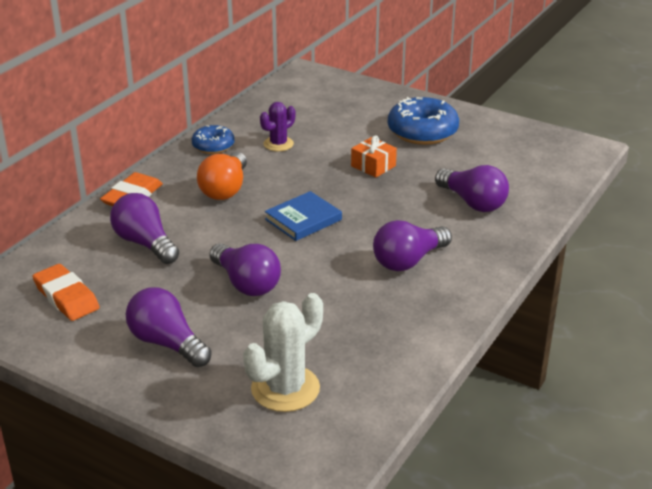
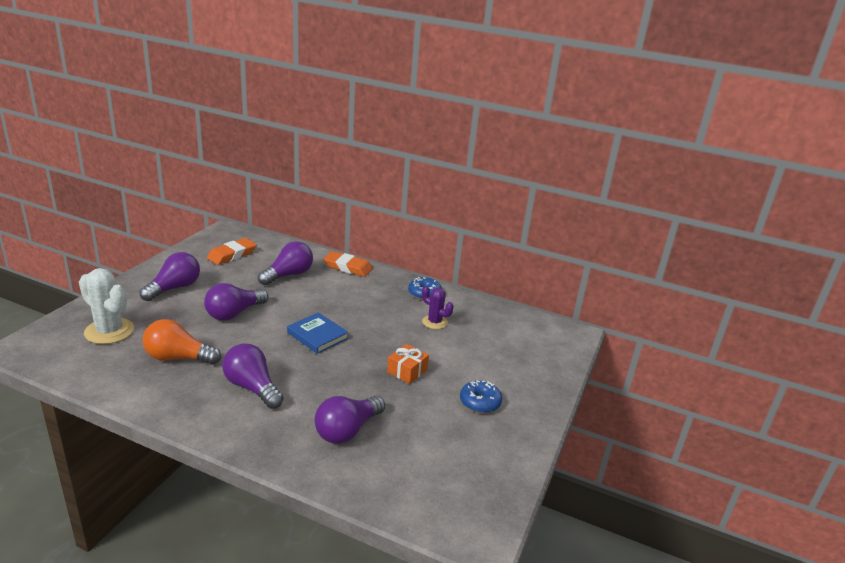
camera: 80 degrees right, 5 degrees down
orange light bulb [197,152,247,200] -> orange light bulb moved to [143,319,221,365]
blue donut [388,97,459,145] -> blue donut [460,380,502,413], size x0.59

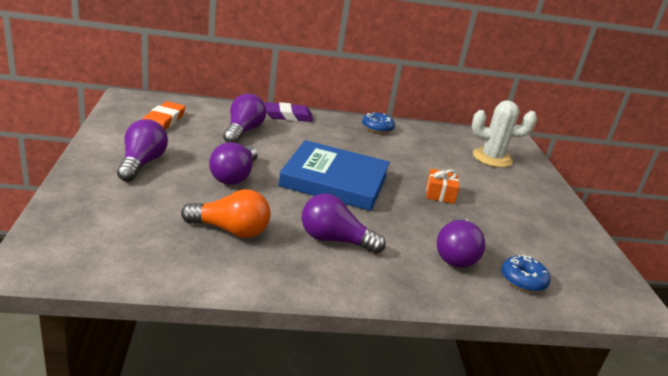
camera: 30 degrees left, 0 degrees up
white cactus [79,268,134,344] -> white cactus moved to [472,100,537,168]
orange light bulb [143,319,221,365] -> orange light bulb turned 150 degrees counterclockwise [181,189,271,238]
blue book [287,312,349,354] -> blue book [278,140,390,211], size x1.87
orange eraser [323,251,373,277] -> purple eraser [265,102,313,122]
purple cactus [422,286,453,329] -> none
blue donut [460,380,502,413] -> blue donut moved to [501,255,551,292]

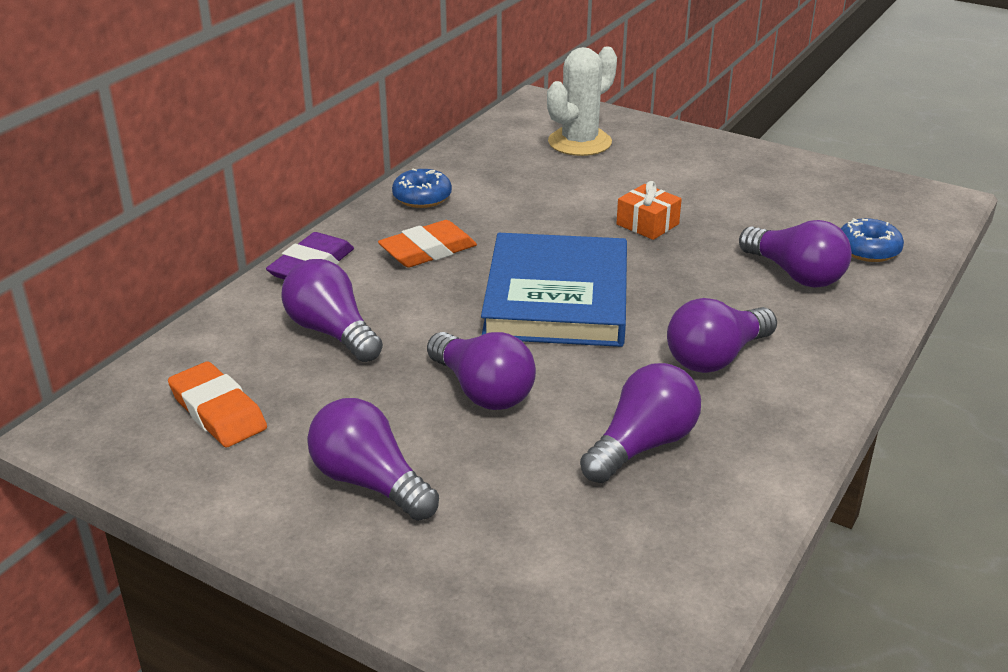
camera: 50 degrees left, 5 degrees up
orange light bulb [181,189,271,238] -> purple light bulb [580,363,701,483]
blue book [278,140,390,211] -> blue book turned 45 degrees counterclockwise [481,233,627,347]
none -> orange eraser [378,220,477,268]

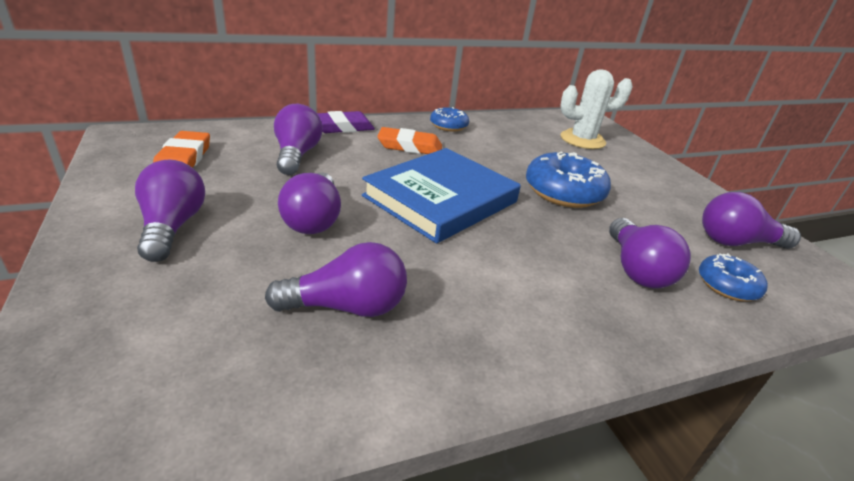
camera: 35 degrees right, 0 degrees up
orange gift [616,181,682,240] -> blue donut [526,151,611,208]
purple light bulb [667,298,777,373] -> purple light bulb moved to [702,192,801,249]

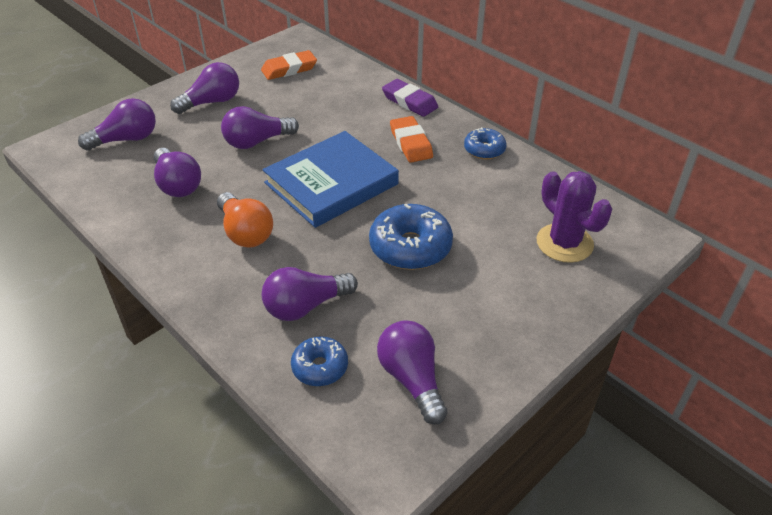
camera: 70 degrees right, 10 degrees up
purple light bulb [274,104,322,175] -> purple light bulb moved to [78,98,156,151]
blue book [362,148,521,244] -> blue book turned 60 degrees counterclockwise [263,131,399,228]
white cactus [560,69,633,149] -> purple cactus [537,171,612,263]
none -> orange light bulb [217,192,273,248]

